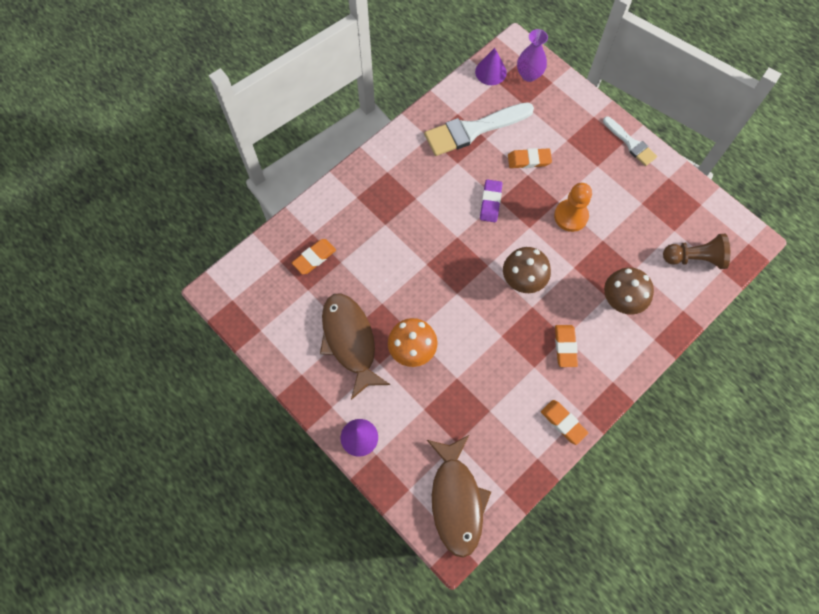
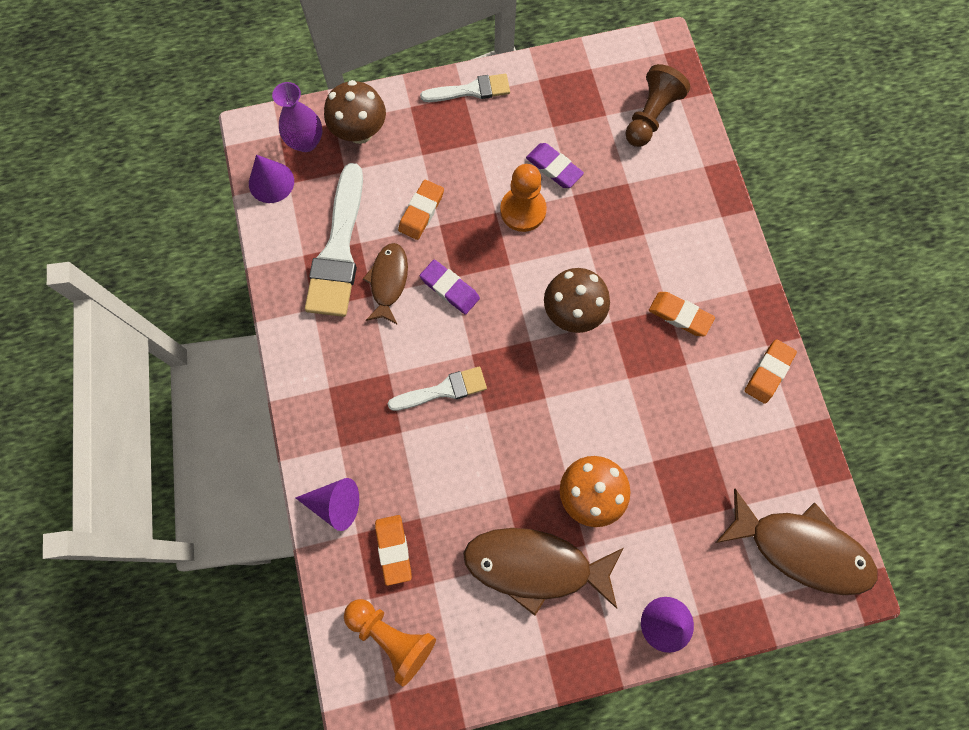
camera: 60 degrees left, 5 degrees up
orange eraser [541,400,588,445] -> orange eraser turned 45 degrees counterclockwise [744,339,797,404]
brown mushroom [604,267,654,315] -> brown mushroom moved to [324,80,386,144]
none -> purple cone [296,478,359,531]
none -> orange pawn [344,599,436,687]
none -> brown fish [363,243,408,325]
none -> white brush [388,367,487,411]
none -> purple eraser [526,143,584,188]

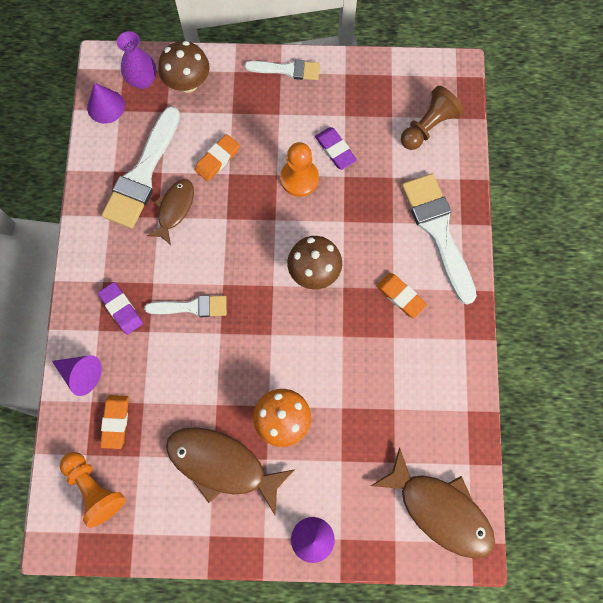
camera: 15 degrees right, 0 degrees up
purple eraser [420,260,480,314] -> purple eraser moved to [98,282,143,335]
orange eraser [744,339,797,404] -> none
none -> white brush [402,174,477,305]

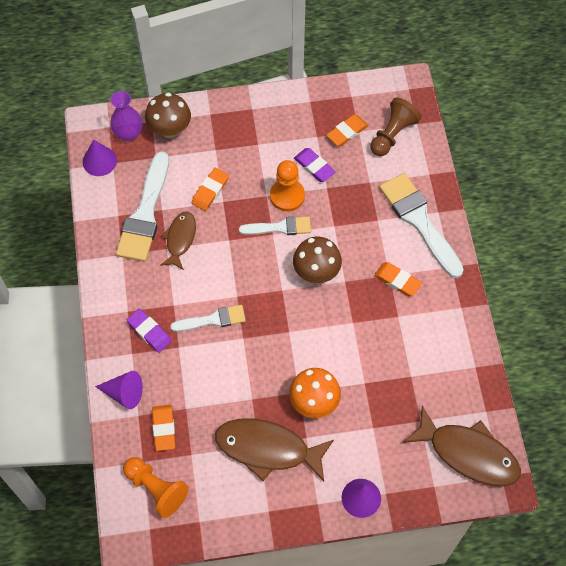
camera: 10 degrees left, 10 degrees down
white brush [244,60,320,80] -> white brush moved to [239,216,311,235]
none -> orange eraser [327,114,369,146]

